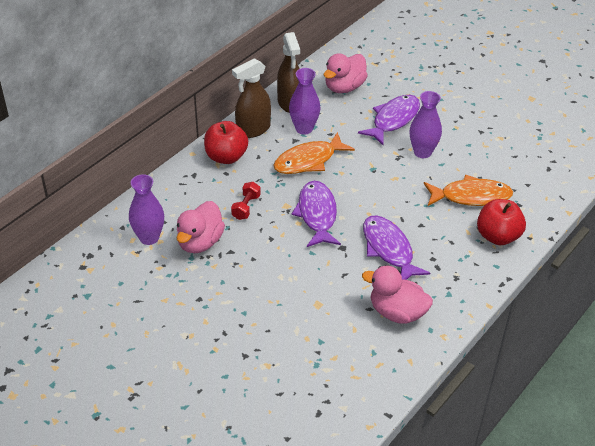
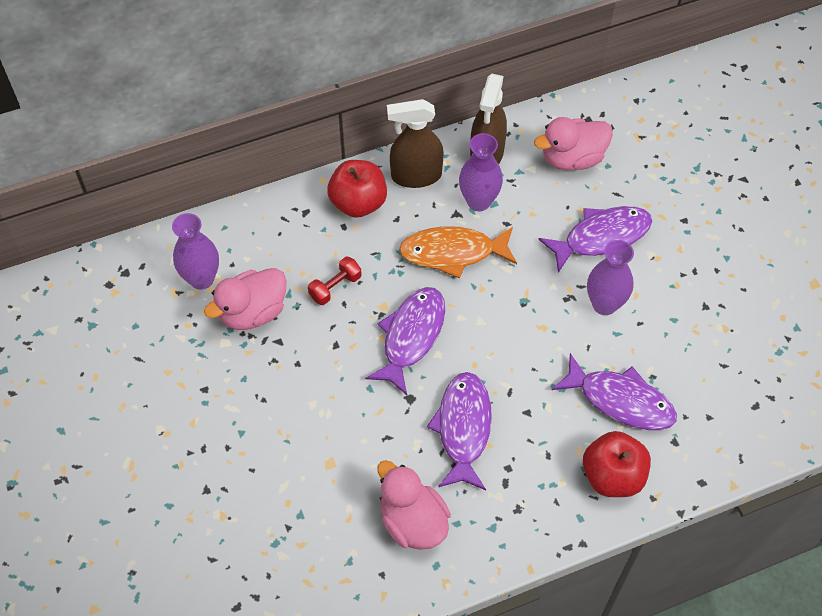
camera: 30 degrees right, 15 degrees up
orange fish [424,175,513,206] -> purple fish [552,353,677,430]

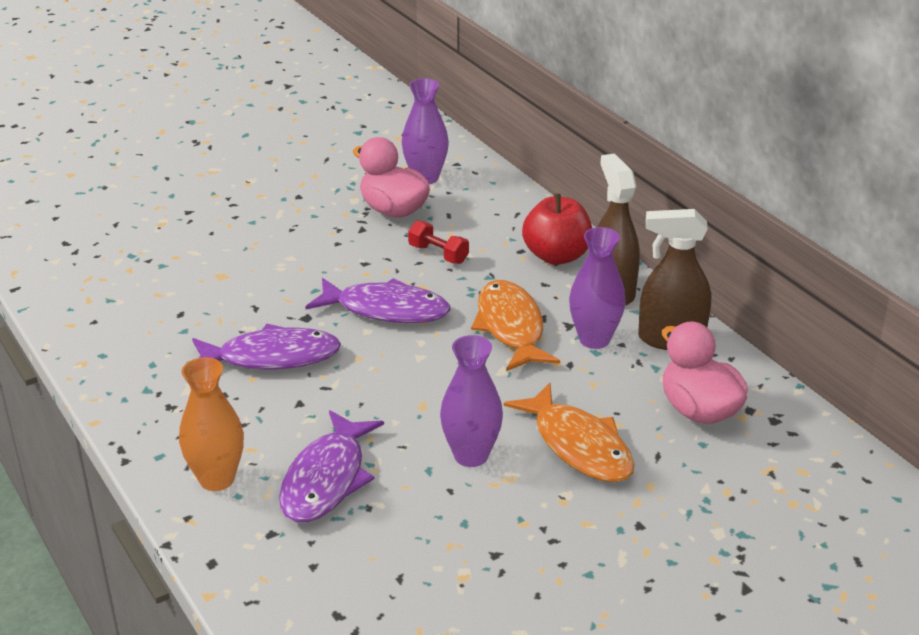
camera: 80 degrees right, 25 degrees down
pink duck [377,460,451,550] -> none
purple fish [538,206,652,273] -> orange fish [504,383,635,482]
red apple [583,431,651,497] -> orange vase [179,357,244,491]

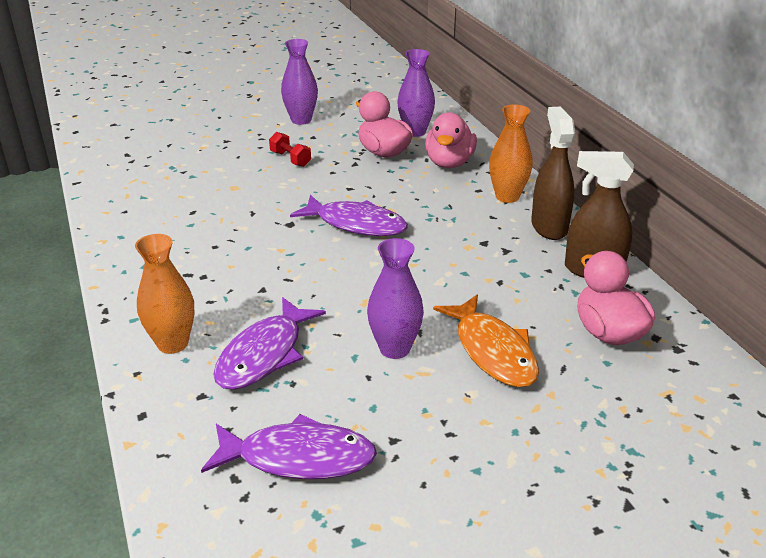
camera: 10 degrees right, 0 degrees up
purple fish [192,324,341,370] -> purple fish moved to [201,414,377,479]
red dumbbell [408,221,469,264] -> red dumbbell moved to [269,132,311,167]
orange fish [471,280,560,371] -> none
red apple [522,193,592,265] -> orange vase [489,104,533,203]
purple vase [569,227,626,349] -> purple vase moved to [281,39,318,125]
none -> pink duck [425,112,477,168]

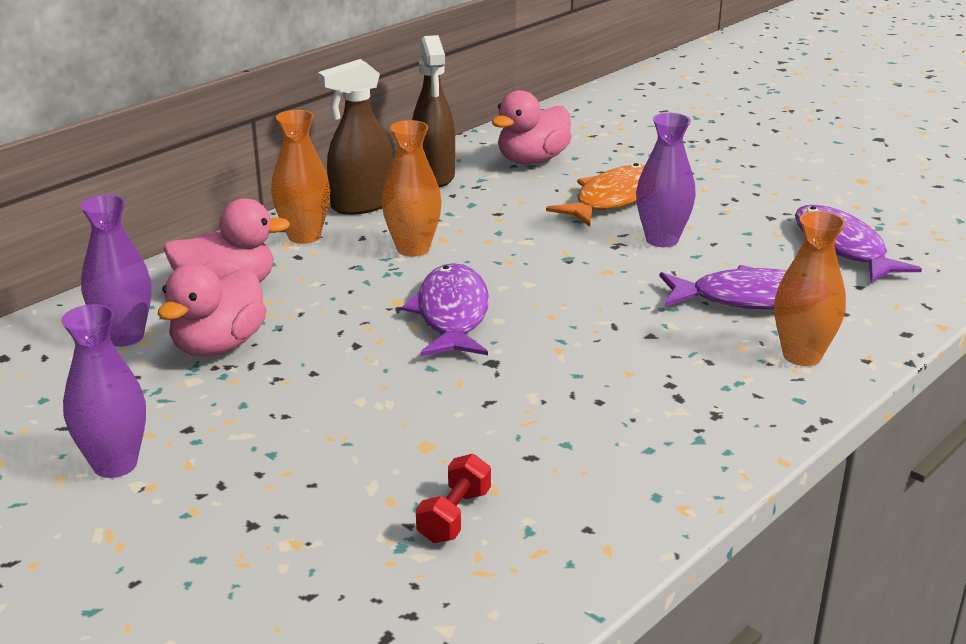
camera: 115 degrees left, 5 degrees down
red dumbbell [269,132,311,167] -> red dumbbell moved to [416,454,491,543]
none -> orange vase [382,120,442,257]

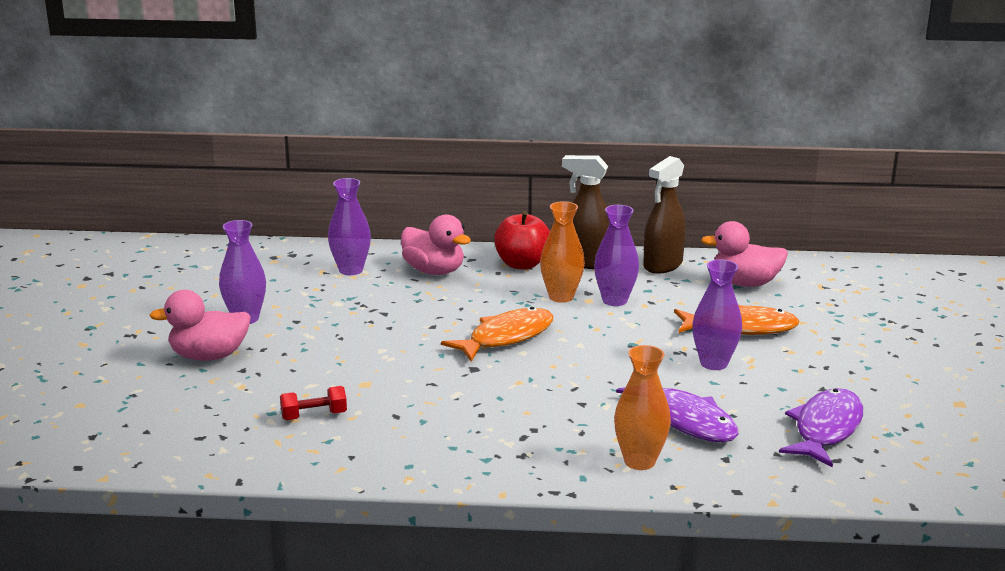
camera: 50 degrees right, 5 degrees down
pink duck [158,264,267,357] -> pink duck moved to [149,290,251,361]
orange vase [271,110,330,244] -> red apple [494,211,550,269]
purple fish [402,263,489,356] -> orange fish [441,307,553,362]
none -> purple vase [594,205,639,306]

